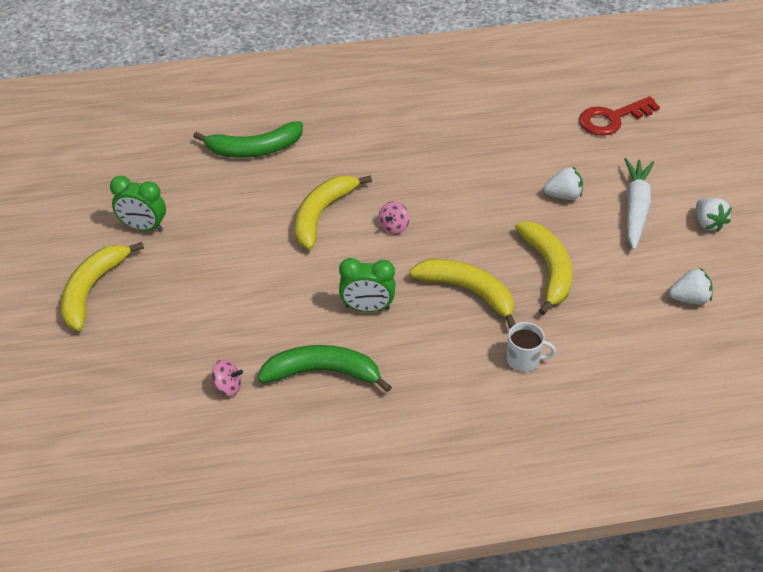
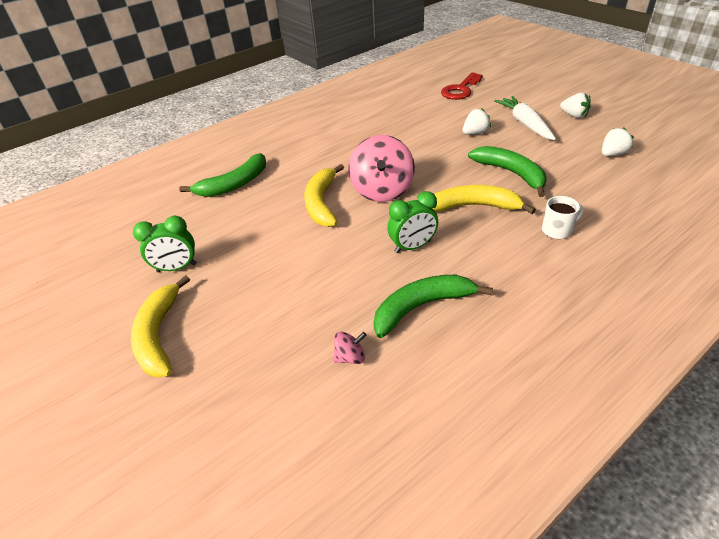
camera: 25 degrees left, 5 degrees down
pink spinning top [378,202,409,235] -> pink spinning top [348,135,415,202], size x2.32
yellow banana [515,221,572,315] -> green banana [468,146,547,197]

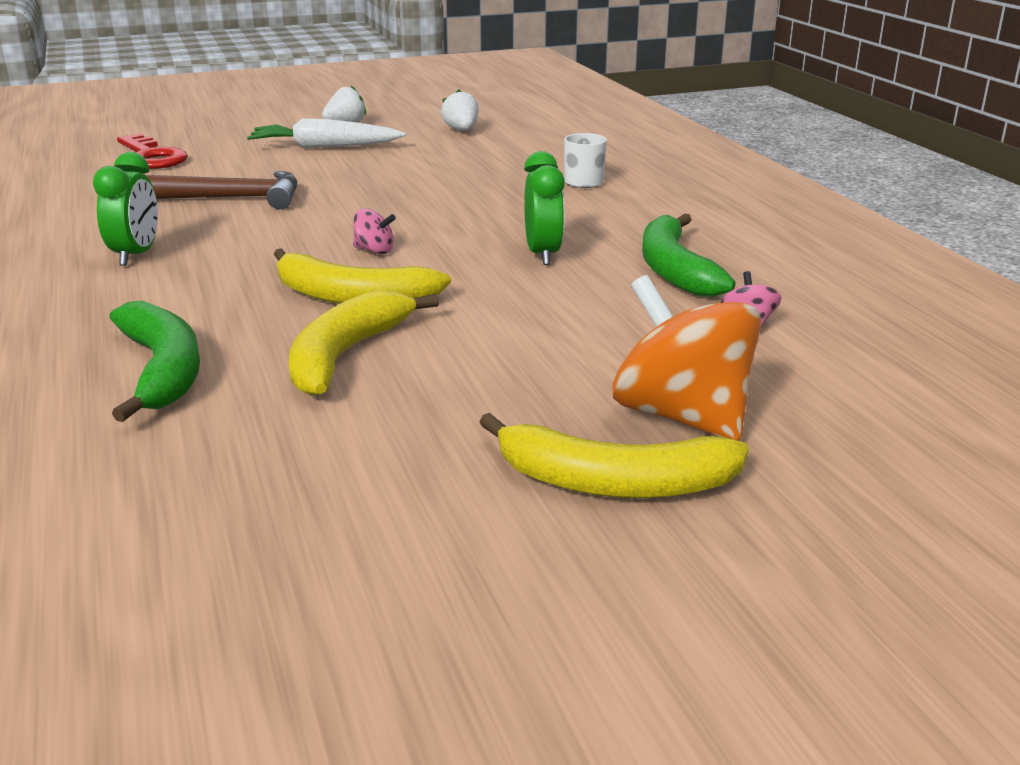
camera: 75 degrees left, 15 degrees down
green clock [133,216,197,272] -> green clock moved to [93,152,158,266]
pink spinning top [348,135,415,202] -> pink spinning top [353,208,396,254], size x0.43
yellow banana [432,185,536,214] -> yellow banana moved to [289,290,439,396]
white strawberry [463,108,491,135] -> none
green banana [468,146,547,197] -> none
none -> brown hammer [145,171,297,209]
none -> orange spinning top [612,275,761,441]

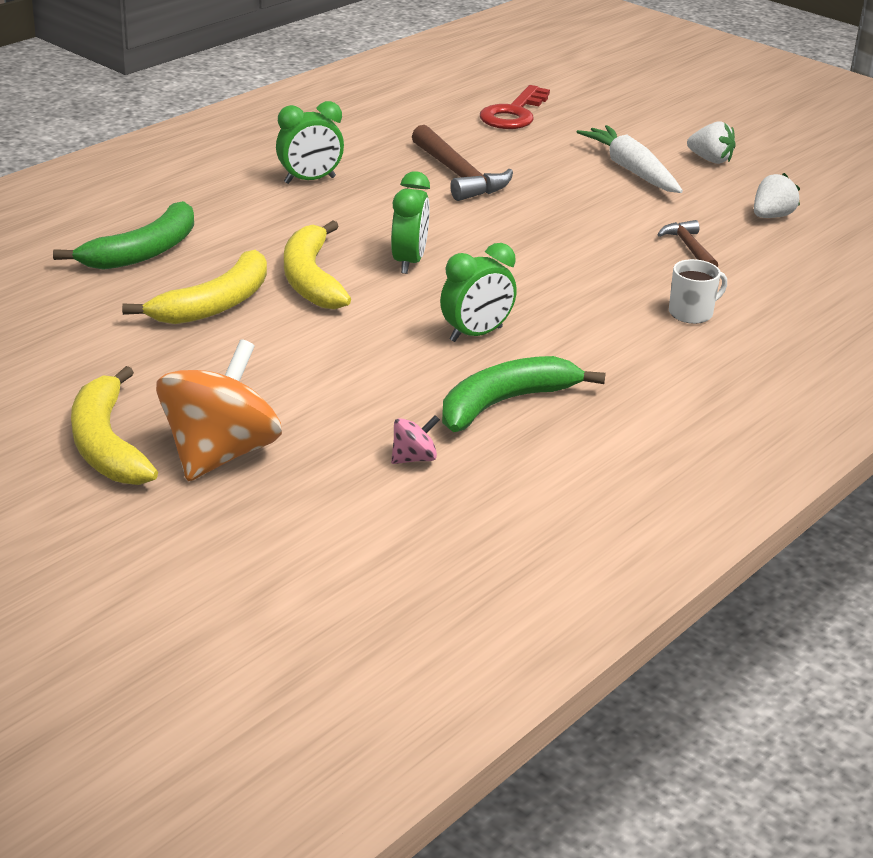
camera: 60 degrees right, 5 degrees up
yellow banana [289,290,439,396] -> yellow banana turned 135 degrees clockwise [122,250,267,324]
pink spinning top [353,208,396,254] -> green clock [391,171,430,274]
none -> brown hammer [657,220,718,267]

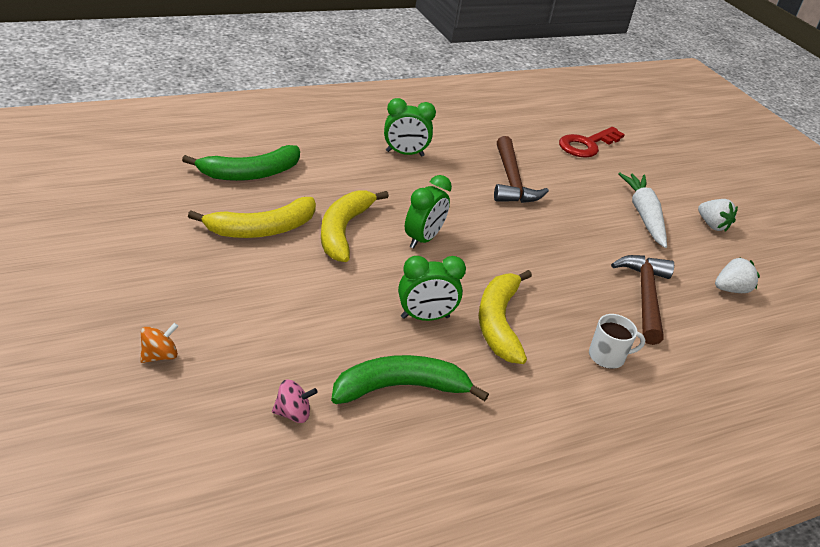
camera: 20 degrees right, 5 degrees up
yellow banana [71,366,158,485] -> yellow banana moved to [479,270,532,364]
orange spinning top [156,339,282,481] -> orange spinning top [140,323,178,363], size x0.43
brown hammer [657,220,718,267] -> brown hammer [611,255,674,345], size x1.68

